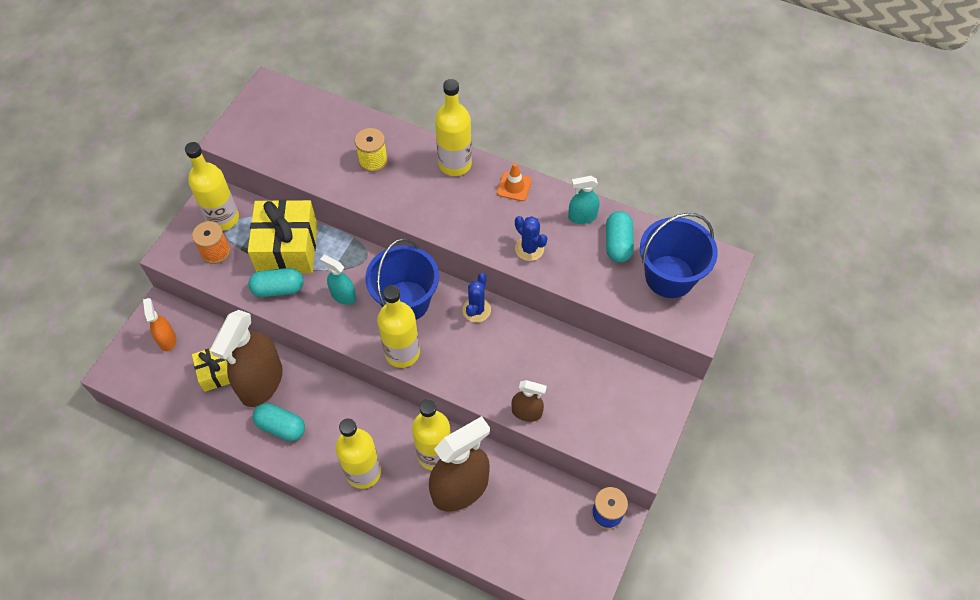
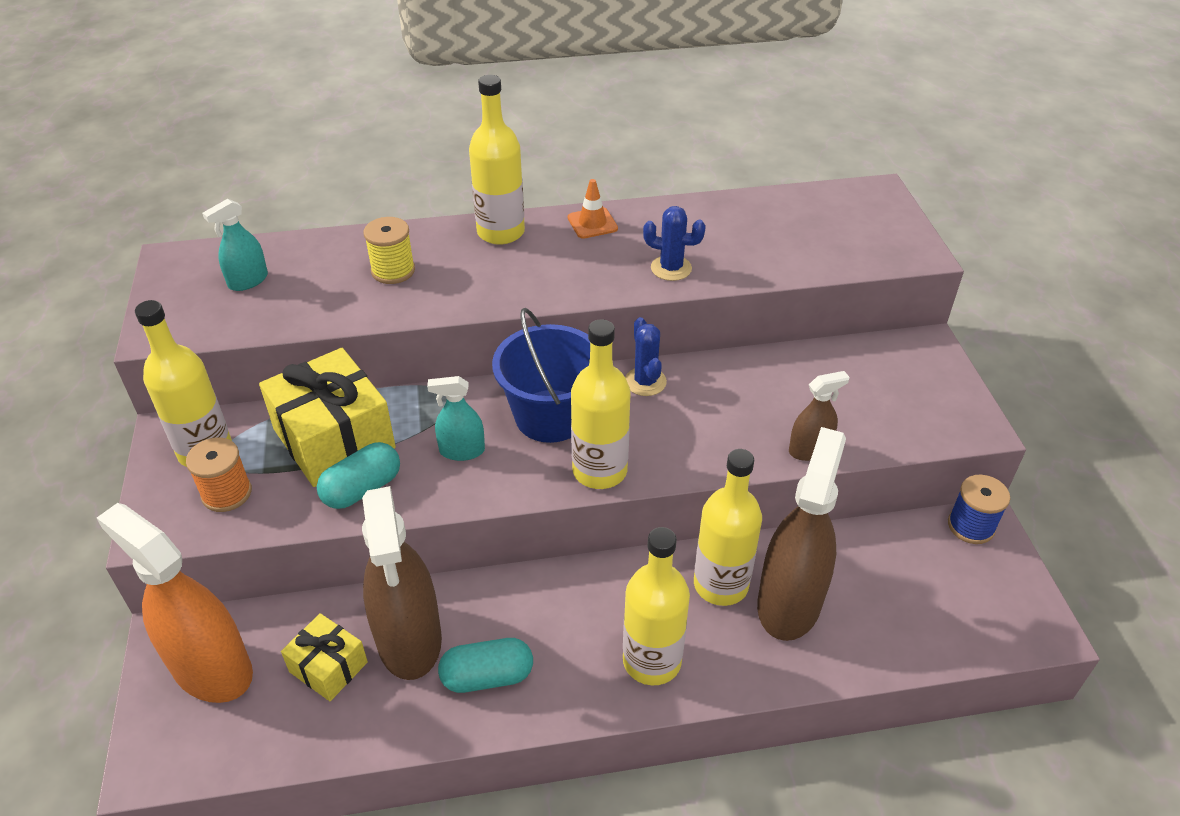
camera: 35 degrees left, 15 degrees down
orange spray bottle [143,298,176,351] -> orange spray bottle [97,503,253,703], size x2.03
turquoise spray bottle [568,176,600,224] -> turquoise spray bottle moved to [202,199,268,291]
turquoise capsule [606,211,634,263] -> none
blue bucket [640,213,718,298] -> none

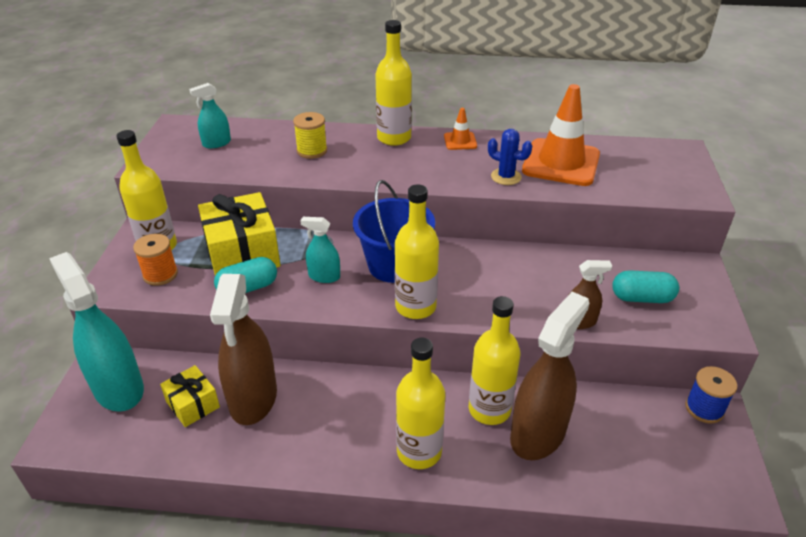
camera: 15 degrees right, 5 degrees down
orange spray bottle [97,503,253,703] -> turquoise spray bottle [49,252,144,412]
turquoise capsule [438,638,533,693] -> turquoise capsule moved to [612,270,679,303]
blue cactus [625,317,667,396] -> none
none -> orange traffic cone [522,84,600,186]

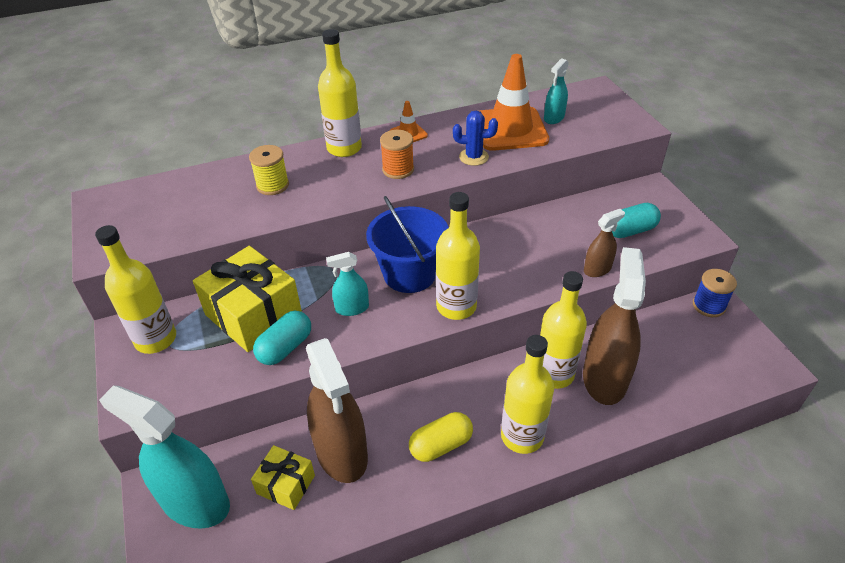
camera: 25 degrees left, 5 degrees up
orange spool [133,234,178,286] -> orange spool moved to [380,130,414,179]
turquoise spray bottle [189,83,231,148] -> turquoise spray bottle moved to [544,58,569,124]
none -> yellow capsule [409,412,473,462]

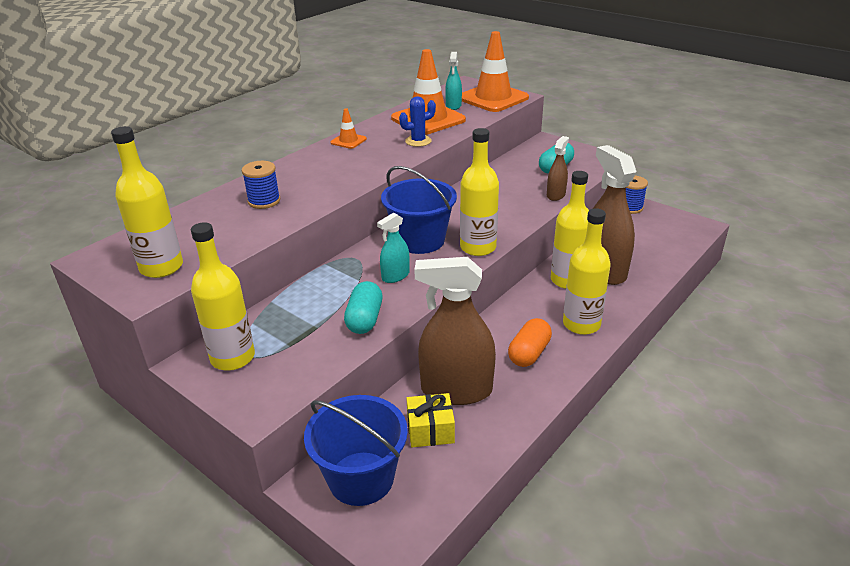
camera: 30 degrees left, 10 degrees down
turquoise spray bottle [99,385,230,529] -> blue bucket [304,395,408,506]
yellow gift [193,246,302,352] -> none
yellow spool [249,145,289,195] -> blue spool [242,161,280,209]
brown spray bottle [306,338,368,483] -> brown spray bottle turned 150 degrees clockwise [414,257,496,405]
yellow bottle [318,29,362,157] -> yellow bottle moved to [111,126,183,278]
orange spool [380,130,414,179] -> none
yellow capsule [409,412,473,462] -> orange capsule [508,318,552,367]
none -> orange traffic cone [462,31,529,112]

